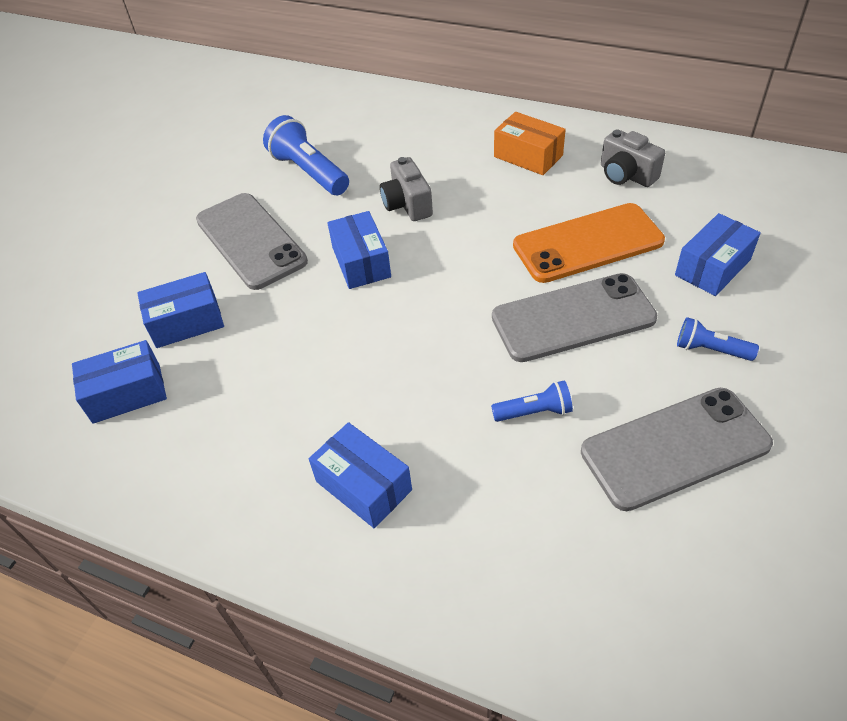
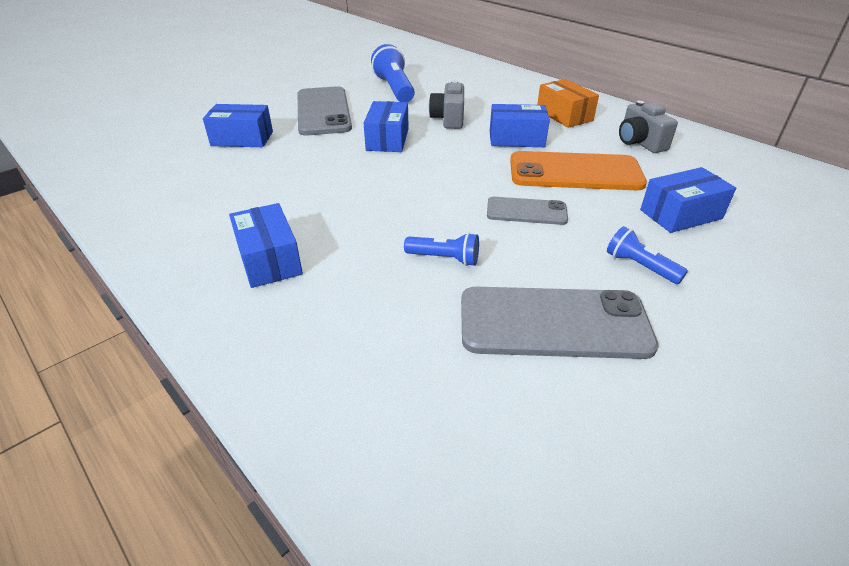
camera: 20 degrees right, 10 degrees down
blue box [72,340,167,424] -> blue box moved to [490,104,550,147]
grey phone [492,273,658,362] -> grey phone [487,197,568,225], size x0.55

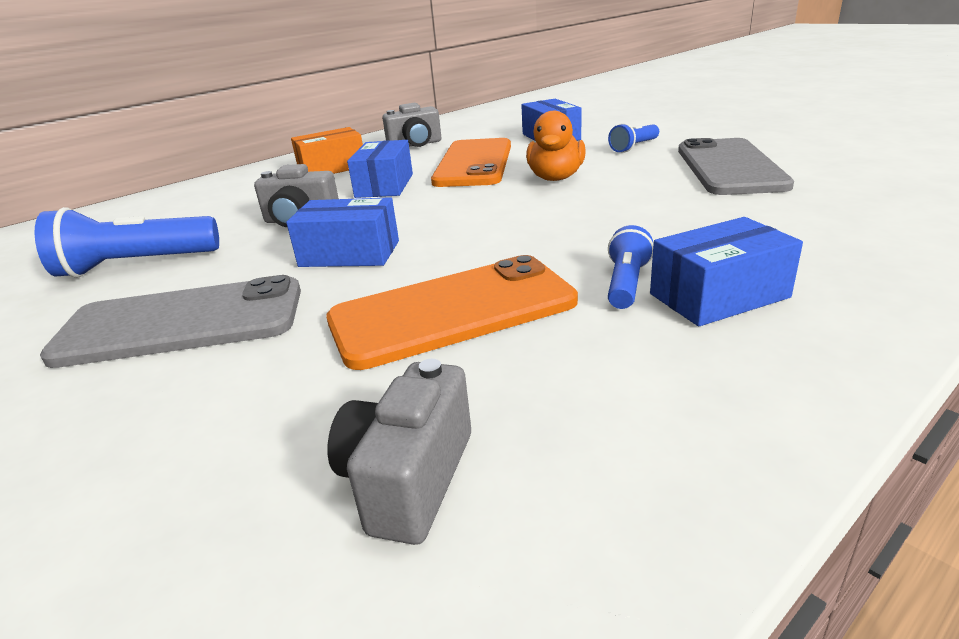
camera: 85 degrees left, 10 degrees down
blue box [203,104,273,147] -> none
blue flashlight [404,233,479,266] -> blue flashlight moved to [608,225,653,309]
grey phone [487,197,568,225] -> orange duck [526,111,586,181]
none -> orange phone [326,255,578,370]
none -> grey camera [327,359,471,545]

